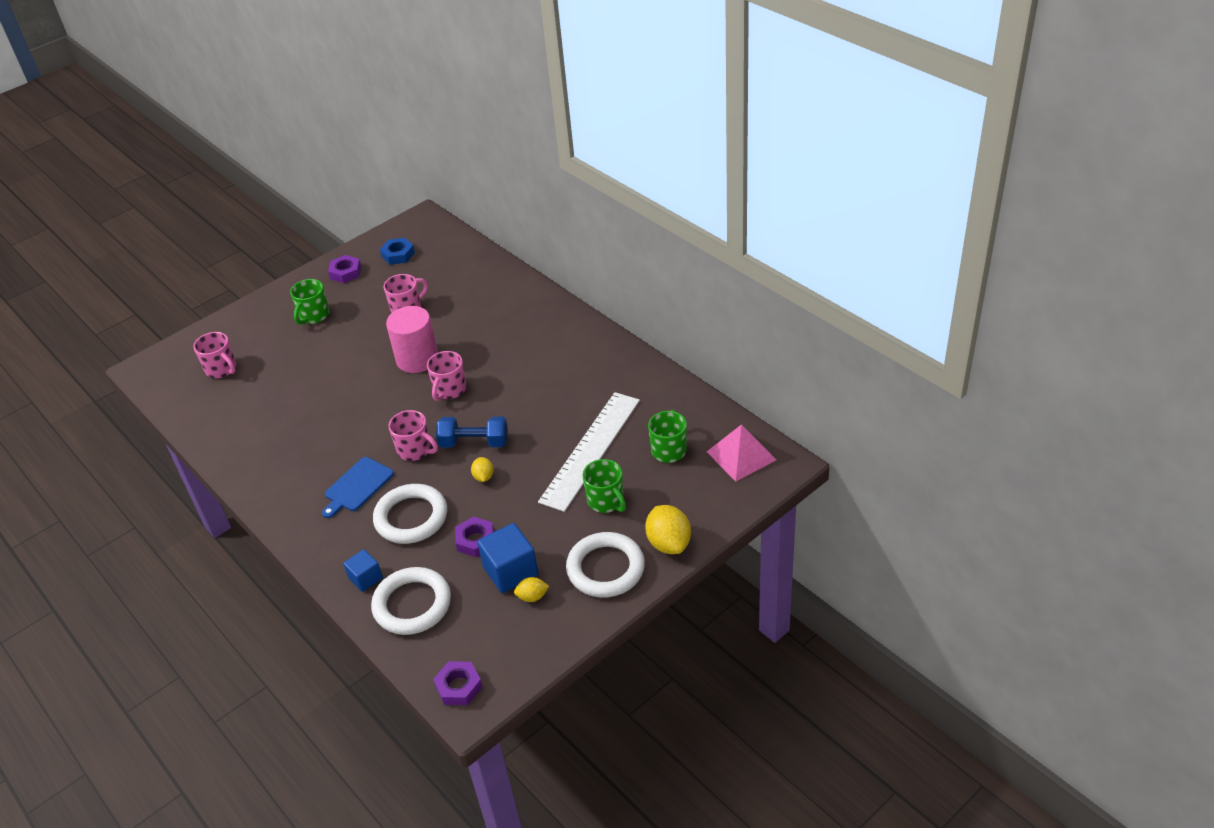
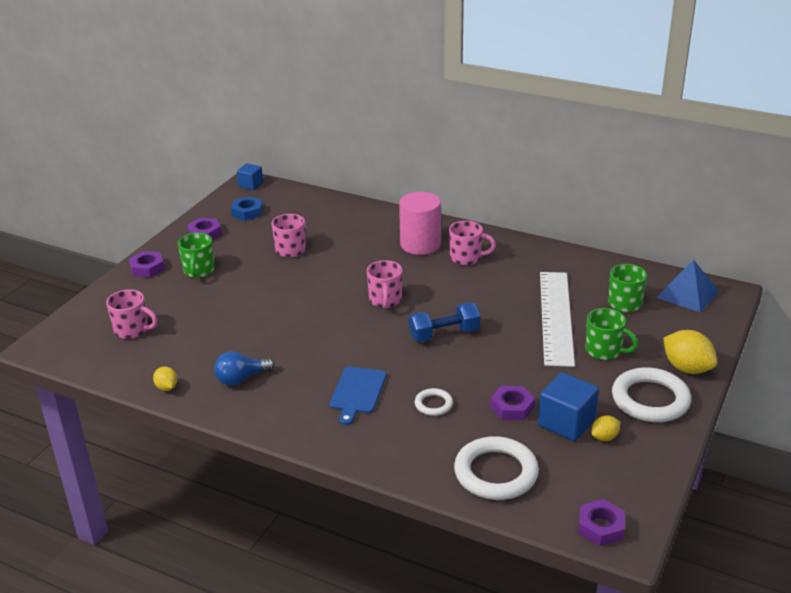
camera: 25 degrees left, 10 degrees down
blue cube [343,549,383,592] -> blue cube moved to [237,163,263,190]
white ring [373,484,447,544] -> white ring [414,388,453,416], size x0.50
pink cylinder [386,306,438,373] -> pink cylinder moved to [399,192,441,255]
pink mug [388,410,438,461] -> pink mug moved to [449,221,496,265]
yellow lemon [471,457,494,482] -> yellow lemon moved to [153,367,177,391]
pink pyramid [707,424,776,482] -> blue pyramid [656,260,719,313]
none -> purple nut [129,251,165,278]
none -> blue light bulb [214,351,275,386]

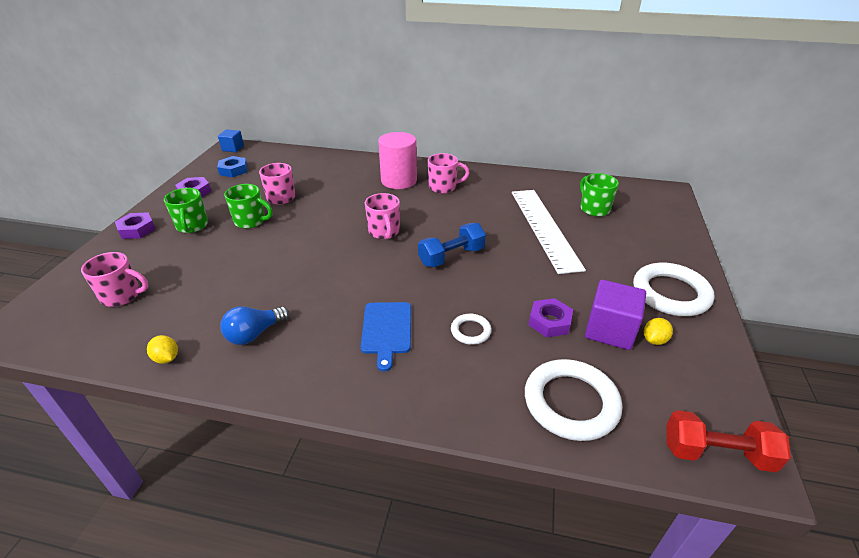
camera: 15 degrees left, 5 degrees up
blue cube [538,372,599,442] -> purple cube [585,280,646,350]
purple nut [578,499,625,546] -> red dumbbell [666,410,791,472]
green mug [585,308,638,360] -> green mug moved to [224,184,272,228]
blue pyramid [656,260,719,313] -> none
yellow lemon [663,330,717,374] -> none

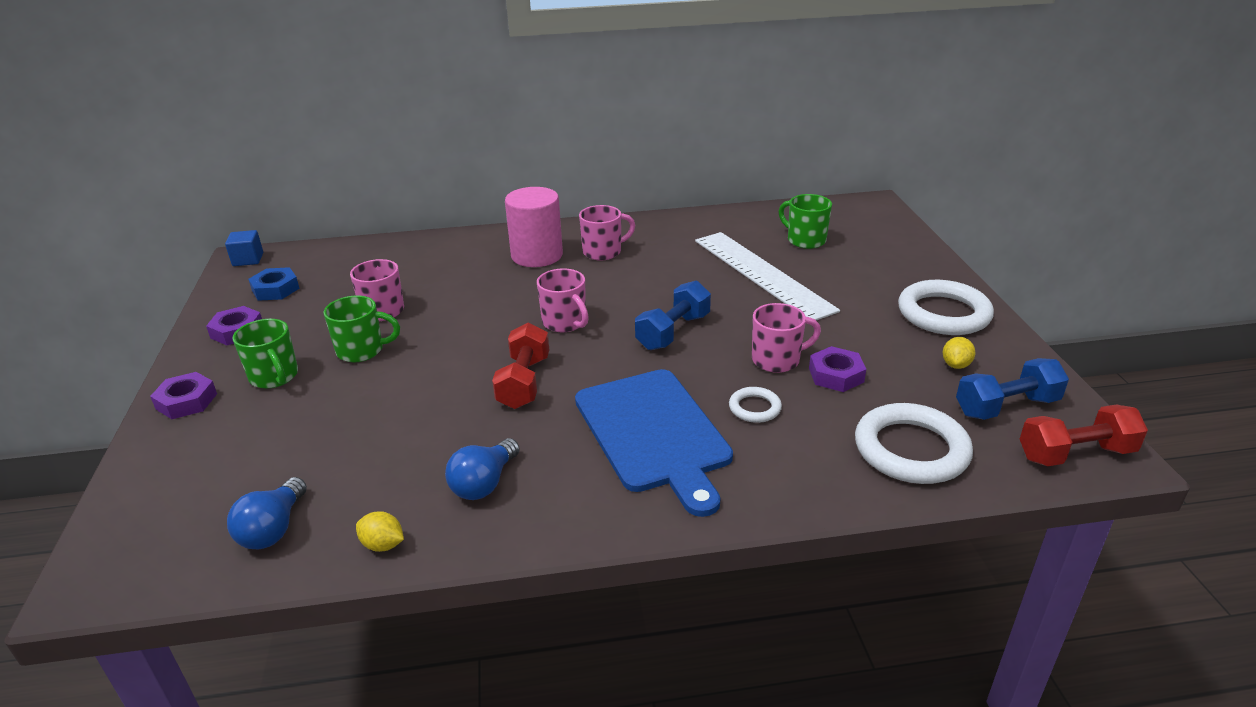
camera: 20 degrees left, 5 degrees down
pink mug [81,252,148,307] -> pink mug moved to [752,303,821,373]
blue cutting board [361,302,411,371] -> blue cutting board [575,369,733,517], size x1.75
purple cube [585,280,646,350] -> none
none -> blue light bulb [227,477,307,549]
none -> red dumbbell [492,322,549,409]
none -> blue dumbbell [956,358,1069,420]

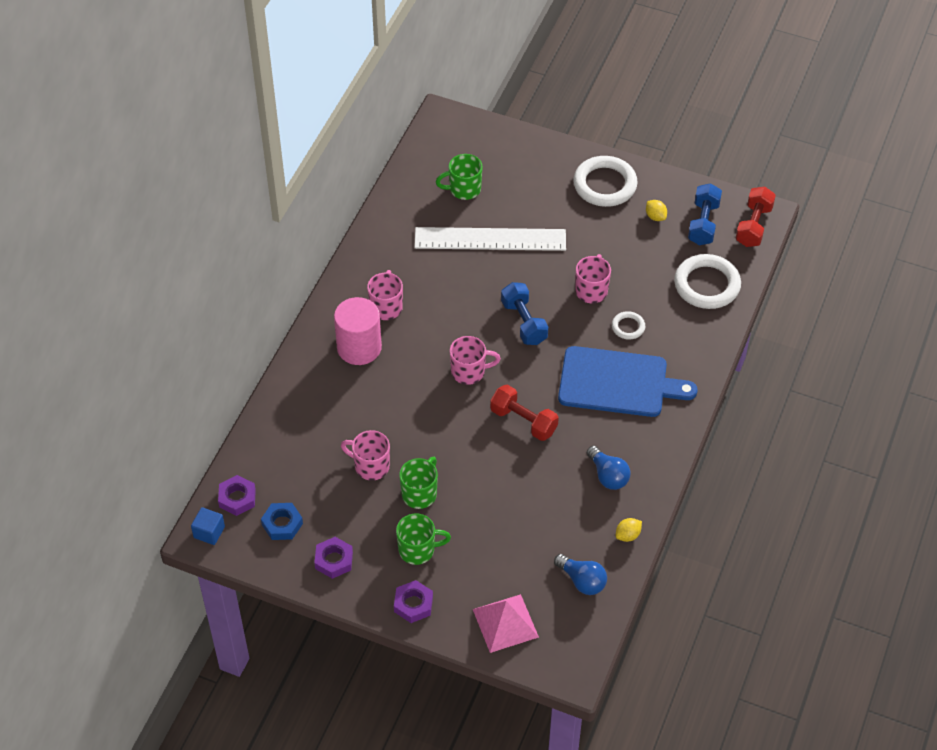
camera: 60 degrees left, 20 degrees up
purple nut [809,346,866,392] -> purple nut moved to [218,475,256,516]
none -> pink pyramid [473,594,539,653]

